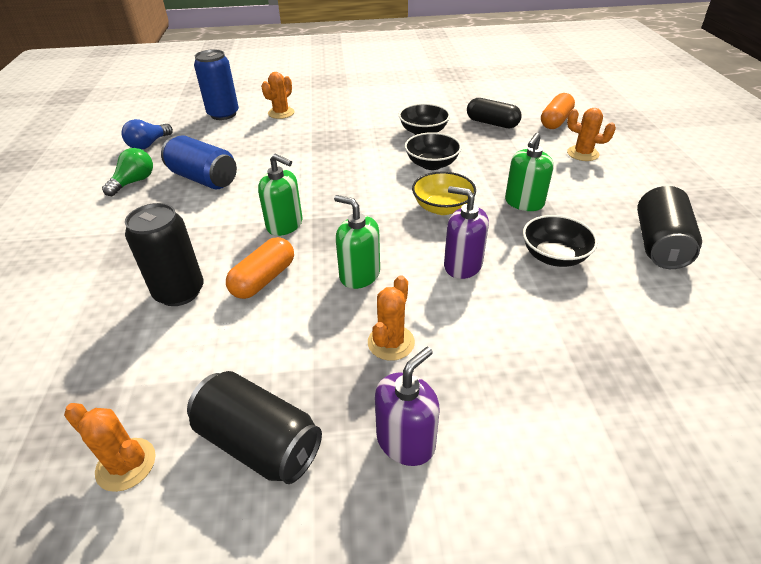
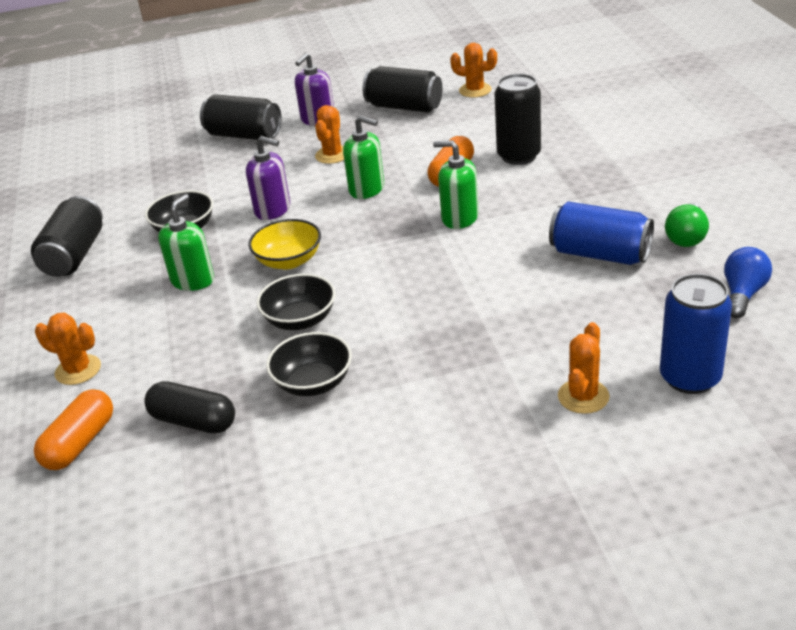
camera: 175 degrees right, 5 degrees down
none -> black can [200,94,282,140]

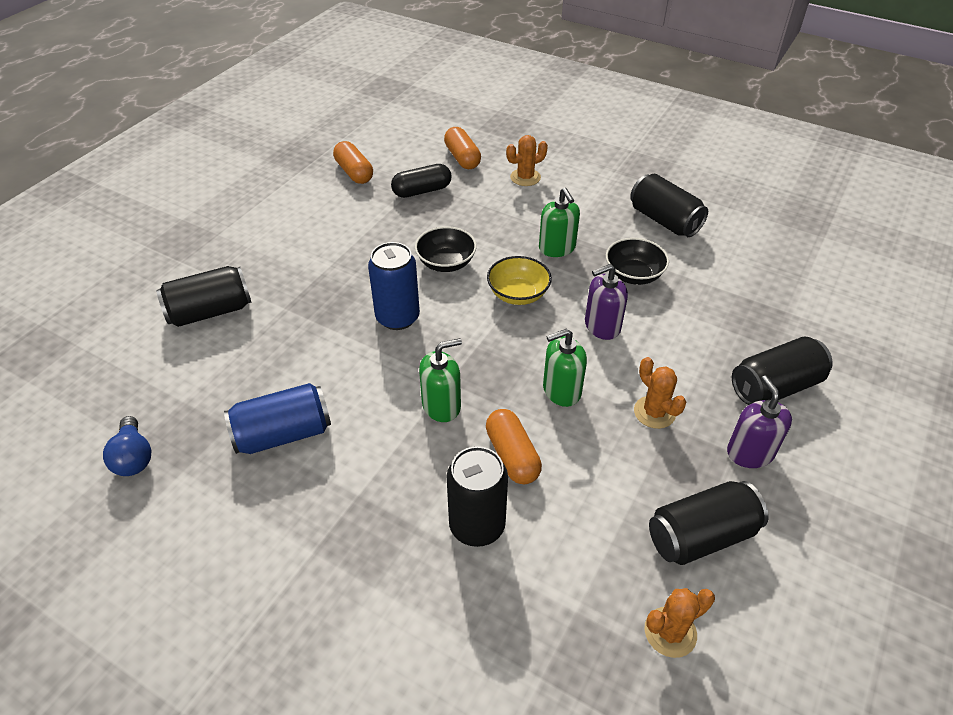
camera: 130 degrees right, 10 degrees up
black bowl [266,332,352,396] -> none
orange cactus [558,322,610,414] -> black can [156,266,252,327]
blue can [660,274,732,394] -> blue can moved to [368,242,420,330]
green light bulb [665,203,709,247] -> none
none -> orange capsule [333,141,373,184]

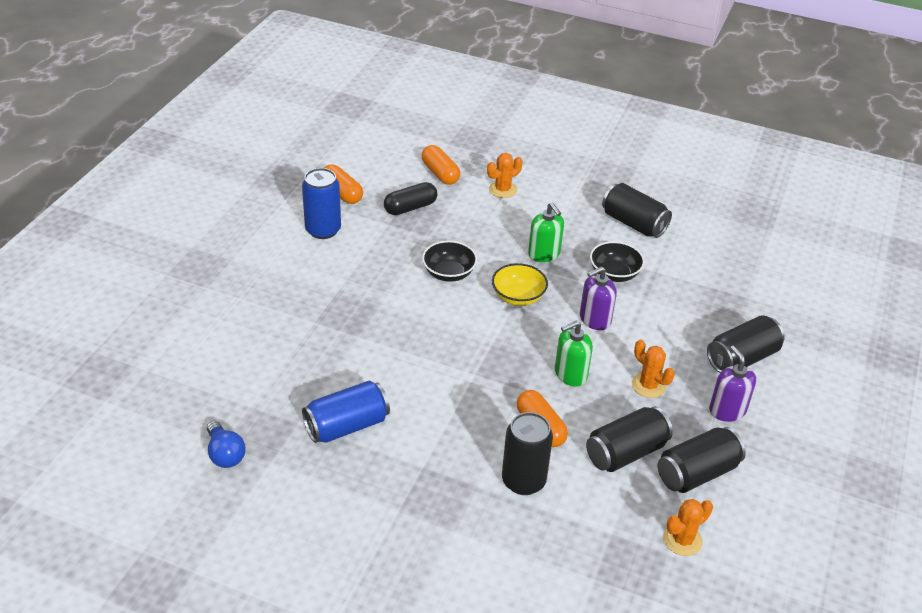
camera: 10 degrees left, 5 degrees down
black can [156,266,252,327] -> black can moved to [586,406,673,472]
blue can [368,242,420,330] -> blue can moved to [302,168,341,239]
green soap dispenser [419,338,462,422] -> none

